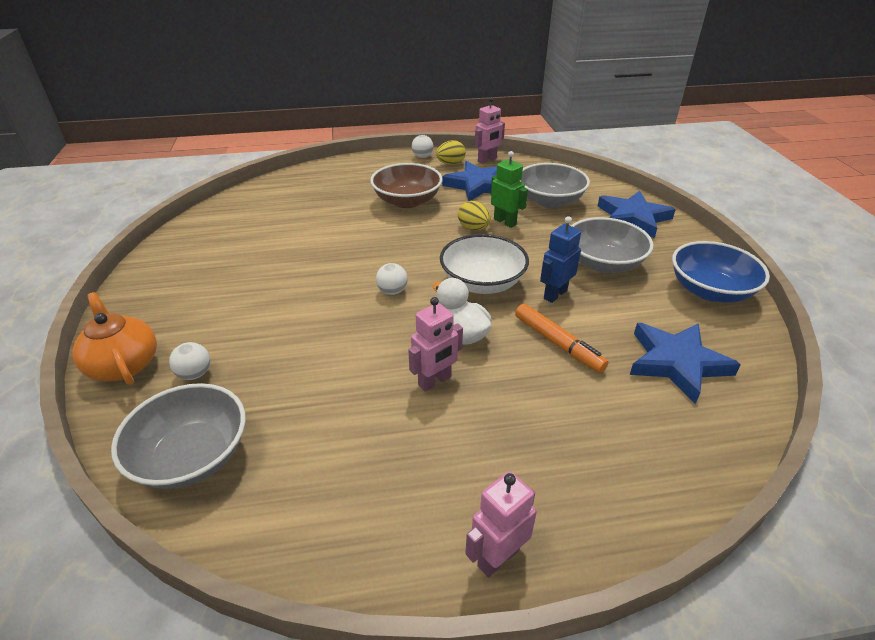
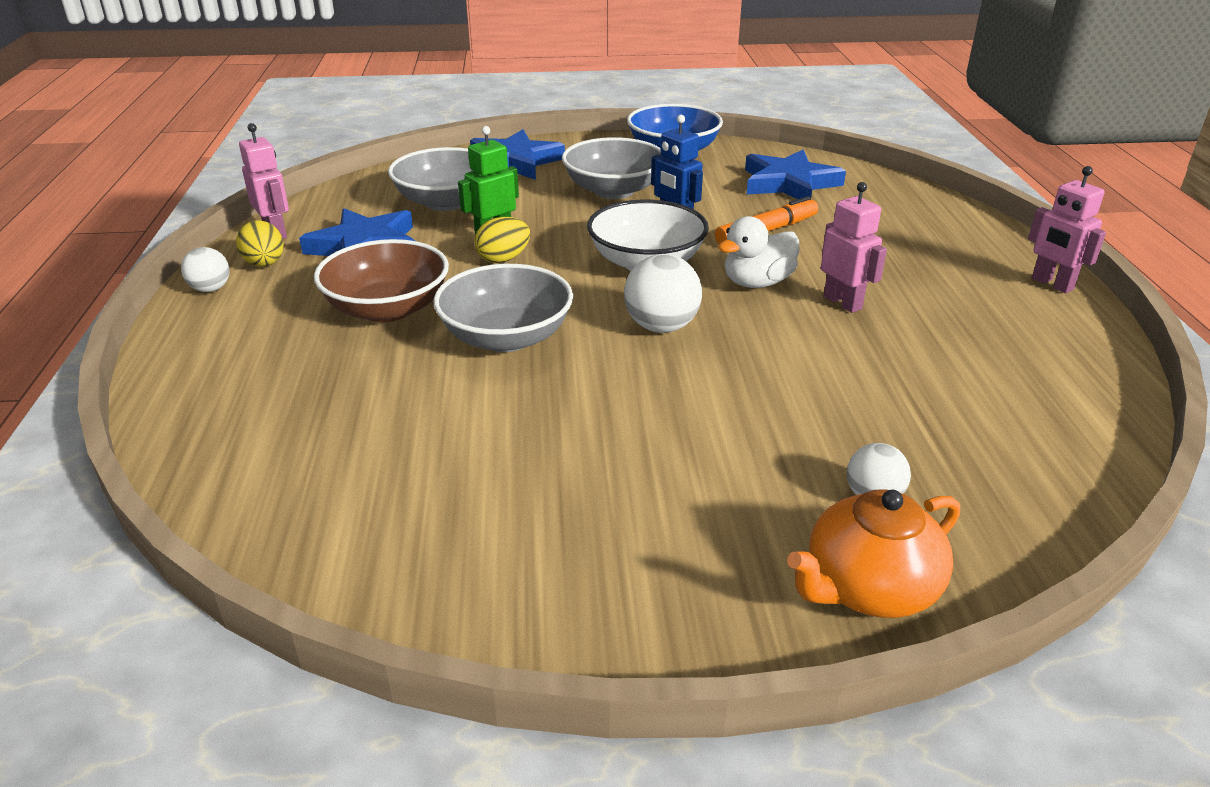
camera: 85 degrees left, 5 degrees down
grey bowl [111,383,245,489] -> grey bowl moved to [433,264,573,352]
white ball [376,263,408,295] -> white ball [624,254,702,333], size x1.62

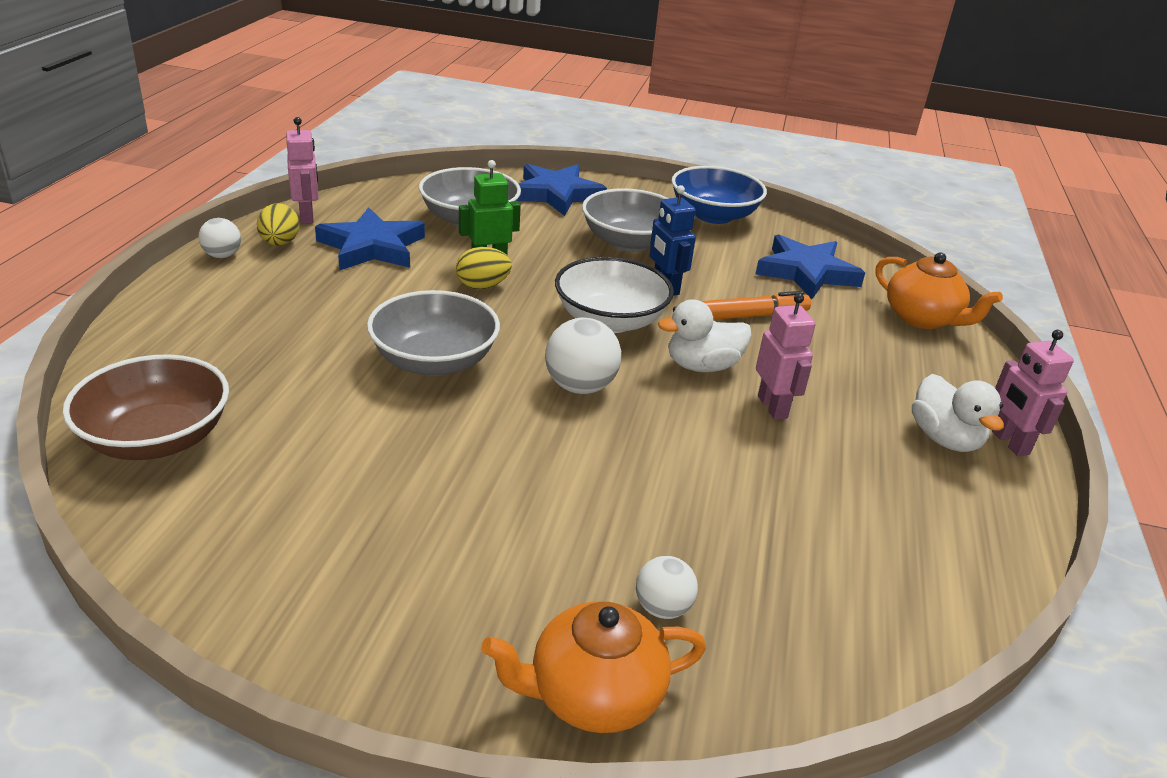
camera: 15 degrees right, 0 degrees up
brown bowl [314,239,449,322] -> brown bowl moved to [63,355,229,460]
none -> orange teapot [876,252,1003,329]
none -> white duck [912,374,1004,452]

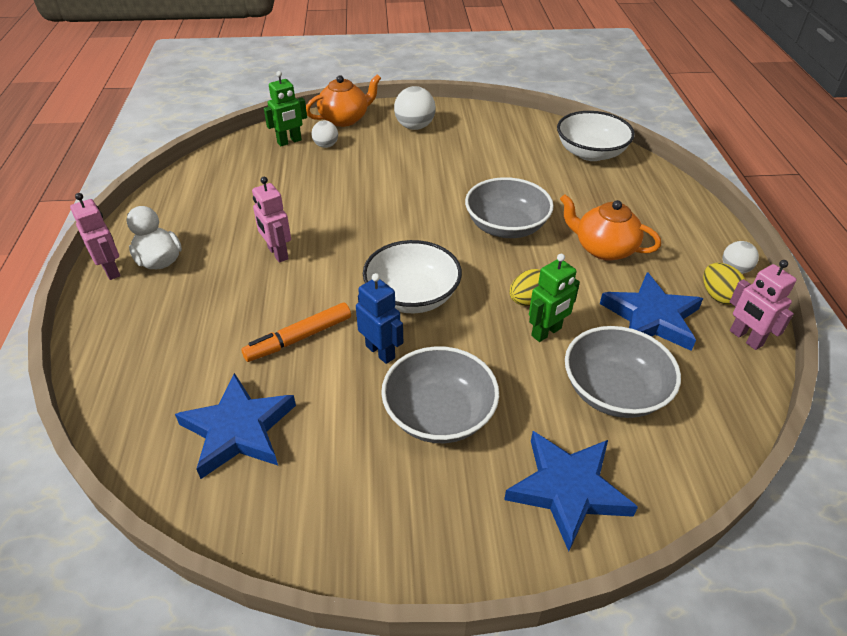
camera: 165 degrees right, 10 degrees up
brown bowl [63,355,229,460] -> white bowl [557,111,635,161]
white ball [545,318,621,394] -> white ball moved to [394,86,436,130]
white duck [658,300,752,372] -> none
blue bowl [671,166,767,224] -> none
orange teapot [876,252,1003,329] -> orange teapot moved to [560,194,661,261]
none -> green robot [264,71,307,146]

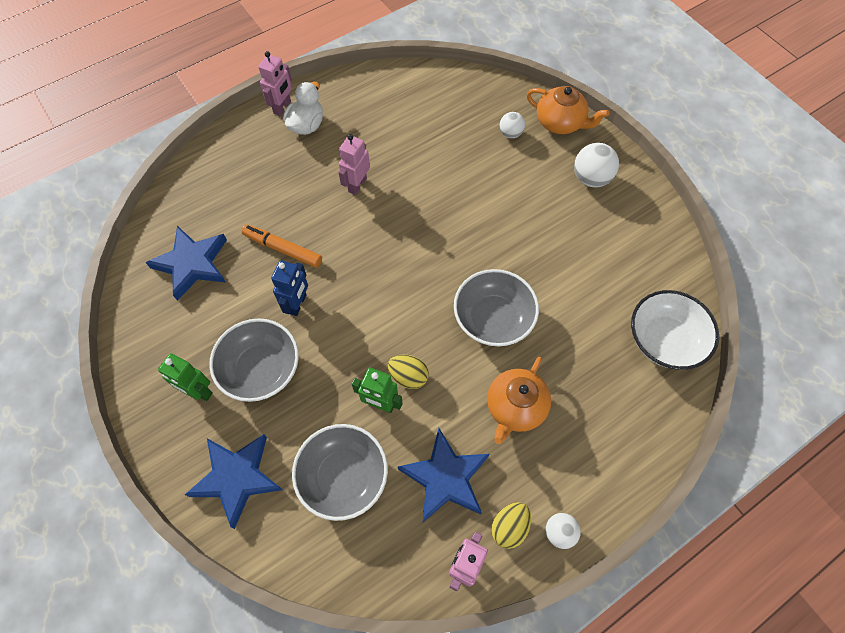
camera: 60 degrees right, 20 degrees up
green robot [264,71,307,146] -> green robot moved to [158,353,213,401]
white bowl [363,240,462,313] -> none
orange teapot [560,194,661,261] -> orange teapot turned 150 degrees counterclockwise [487,357,551,444]

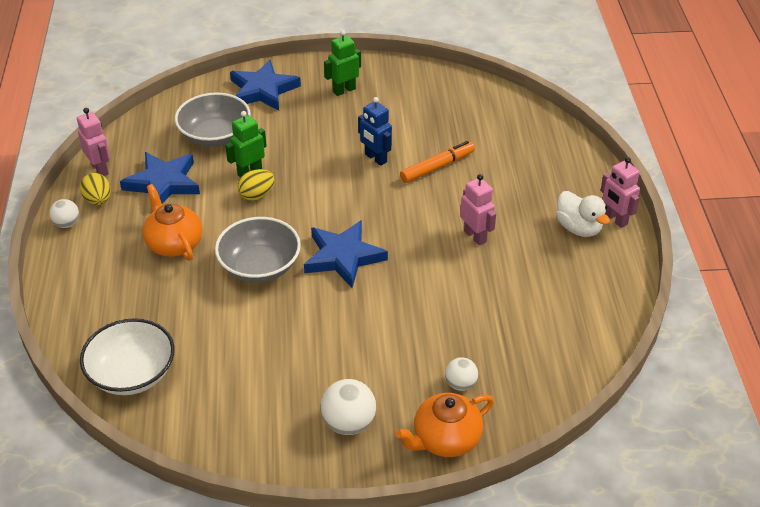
camera: 120 degrees right, 20 degrees down
blue star [145,226,227,301] -> blue star moved to [304,220,388,288]
grey bowl [209,318,299,402] -> none

